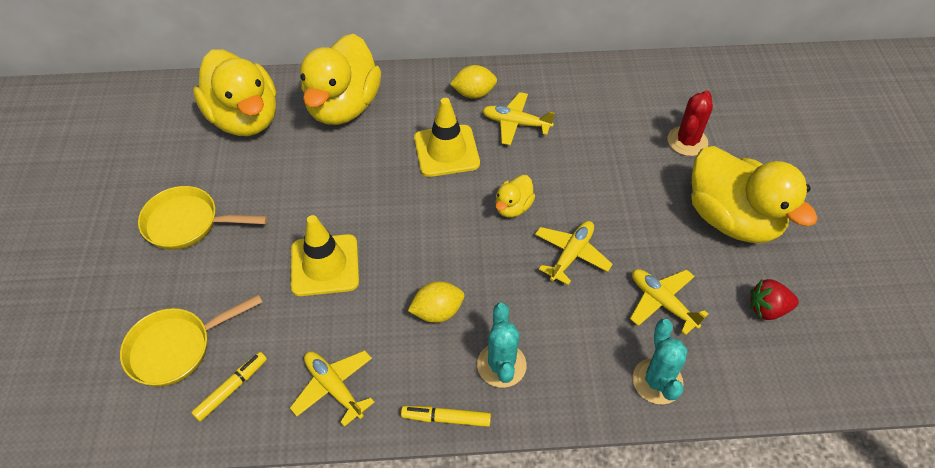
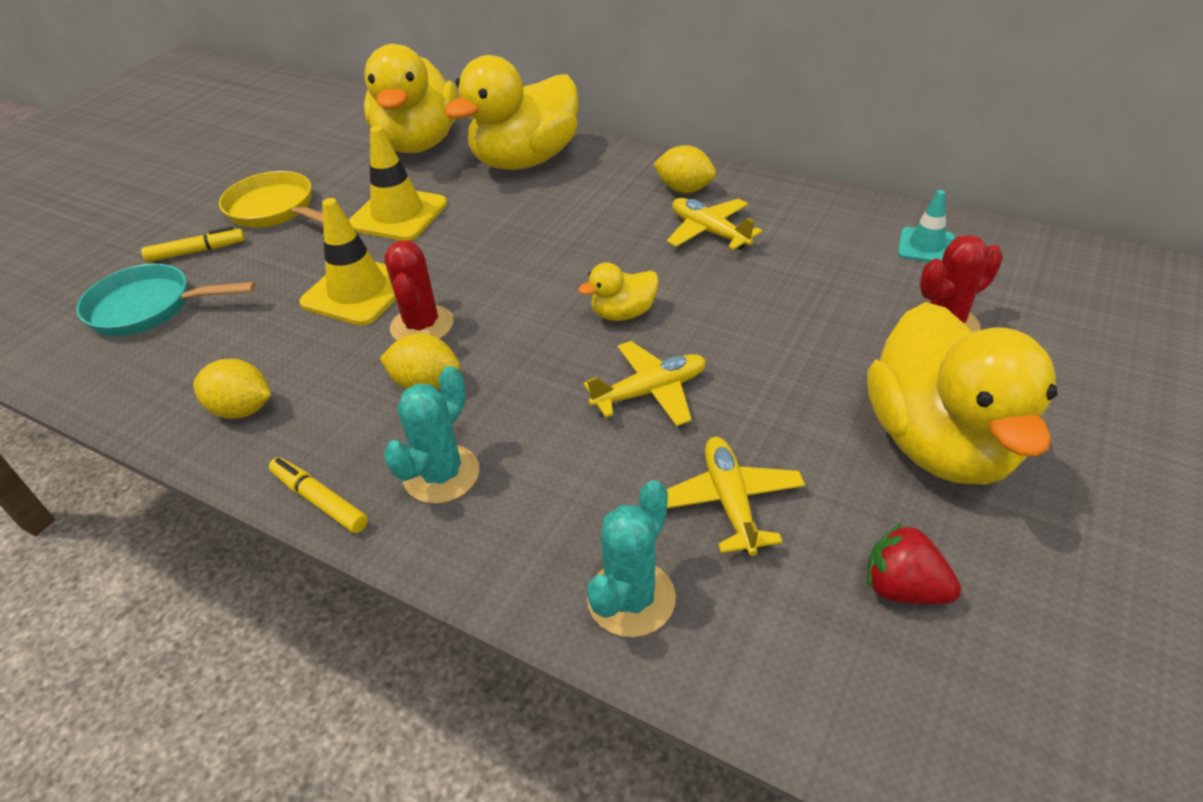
camera: 35 degrees right, 10 degrees down
yellow pan [120,294,262,387] -> turquoise pan [76,264,256,336]
yellow marker [191,352,267,421] -> yellow marker moved to [141,226,245,262]
yellow plane [290,350,374,427] -> yellow lemon [193,359,271,419]
yellow traffic cone [414,98,480,177] -> yellow traffic cone moved to [349,126,447,241]
none -> red cactus [384,240,453,340]
none -> turquoise traffic cone [898,190,956,262]

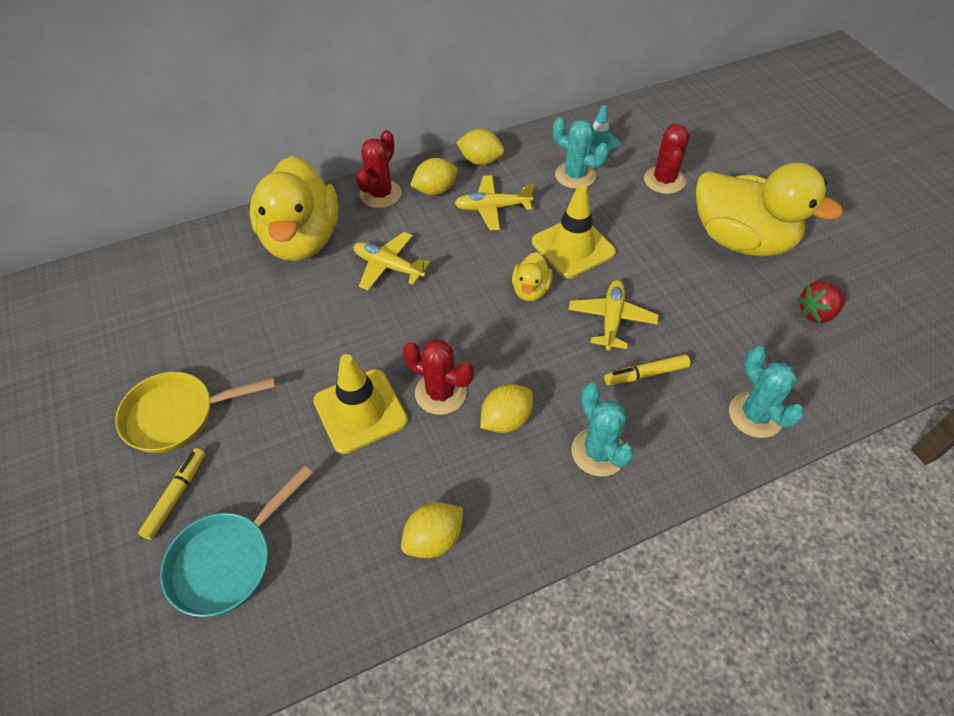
camera: 55 degrees left, 10 degrees up
yellow marker [269,457,368,533] -> yellow marker moved to [604,354,690,385]
yellow traffic cone [349,126,447,241] -> yellow traffic cone moved to [532,185,616,278]
yellow duck [364,44,459,153] -> none
yellow plane [666,437,805,556] -> yellow plane moved to [354,232,431,290]
none -> red cactus [356,130,402,208]
none -> yellow lemon [456,129,504,165]
none -> turquoise cactus [553,117,609,189]

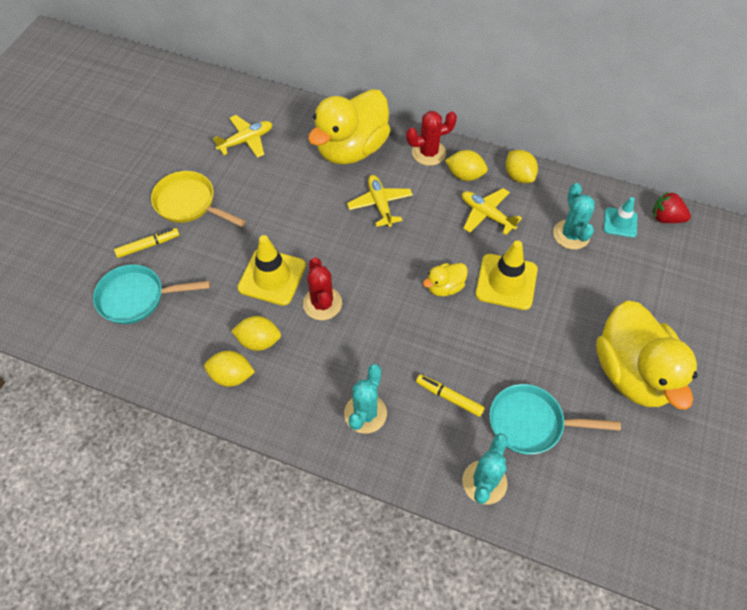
camera: 45 degrees right, 5 degrees up
yellow lemon [480,384,533,433] -> yellow lemon moved to [231,316,281,351]
yellow plane [568,280,659,350] -> yellow plane moved to [213,115,272,158]
red cactus [644,123,689,194] -> none
red strawberry [797,281,846,323] -> red strawberry moved to [653,192,691,223]
none -> turquoise pan [489,384,621,455]

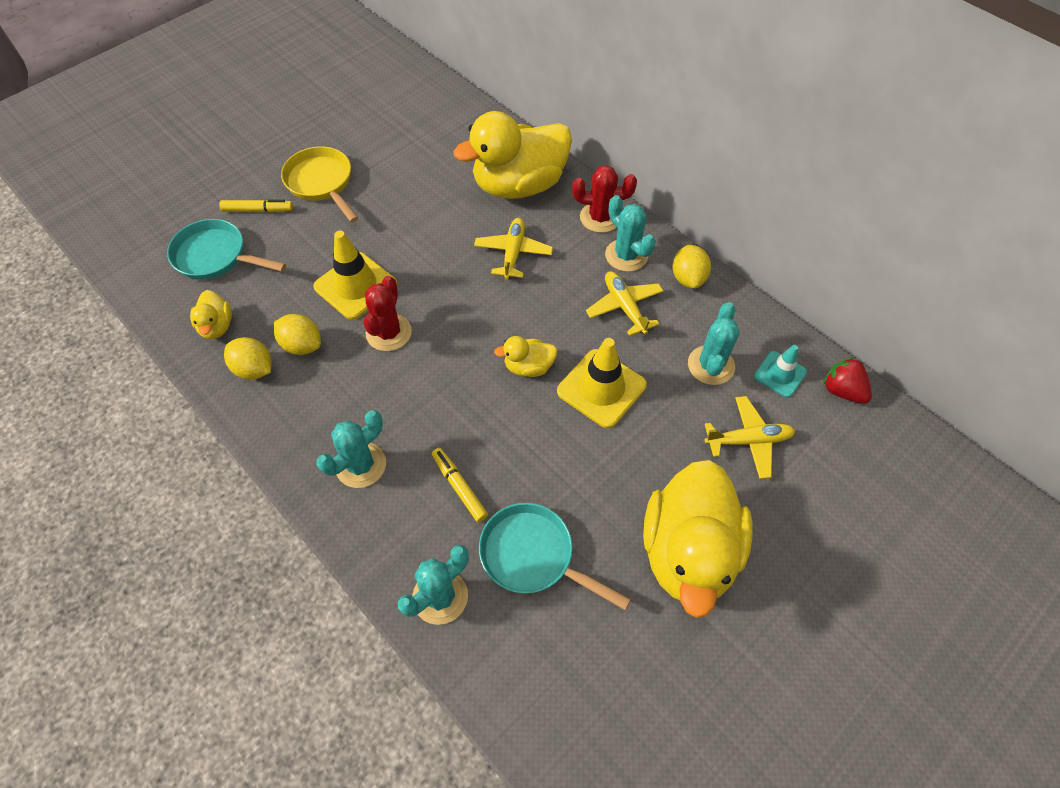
camera: 25 degrees right, 0 degrees up
yellow plane [213,115,272,158] -> yellow plane moved to [705,396,795,479]
yellow lemon [445,150,488,181] -> turquoise cactus [605,195,656,272]
none -> yellow duck [190,290,232,339]

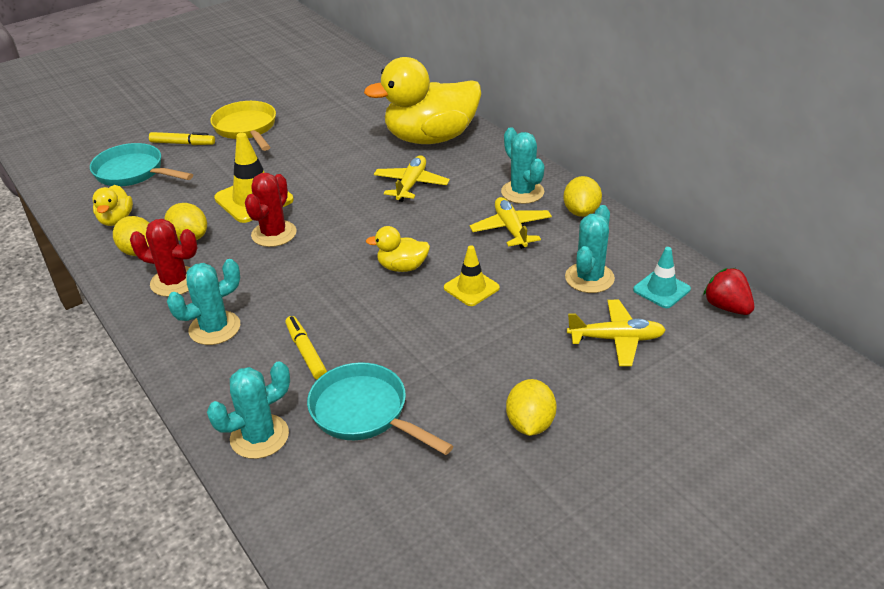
camera: 10 degrees right, 20 degrees down
yellow traffic cone [557,338,647,428] -> yellow traffic cone [444,245,500,306], size x0.60
red cactus [572,165,637,233] -> red cactus moved to [130,219,197,297]
yellow duck [643,460,753,618] -> yellow lemon [506,379,557,436]

